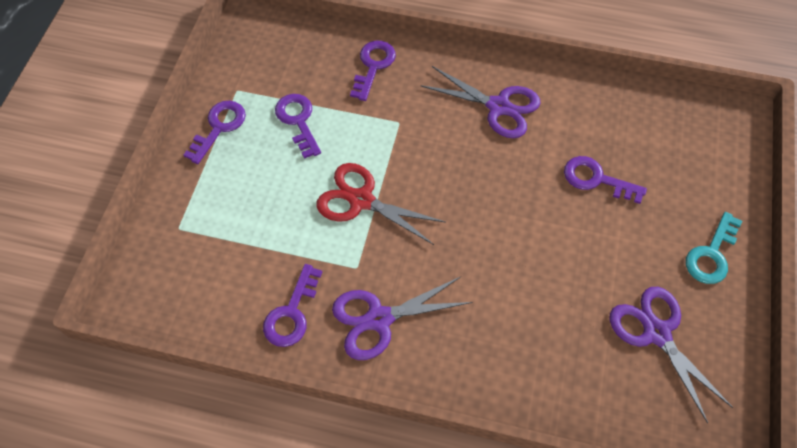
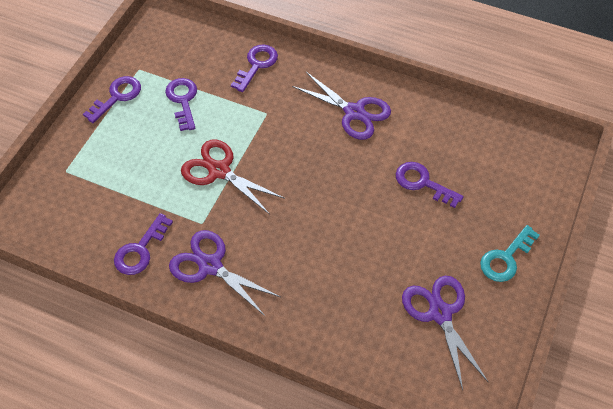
camera: 10 degrees right, 5 degrees down
purple scissors [332,277,473,360] -> purple scissors turned 45 degrees clockwise [169,230,281,316]

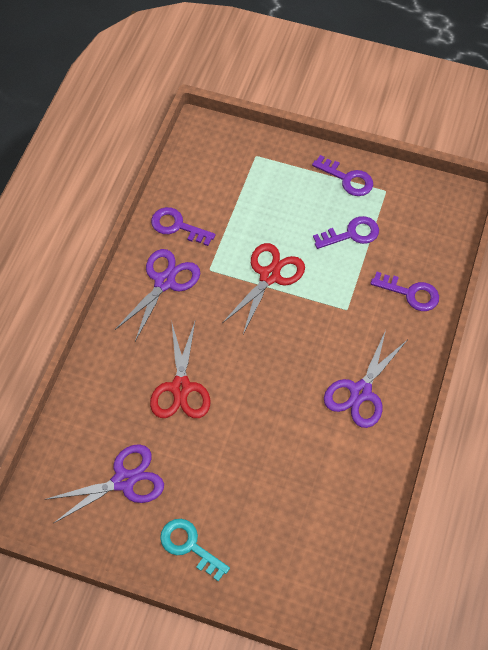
camera: 85 degrees right, 5 degrees up
purple key [396,162,464,208] -> none
none -> red scissors [150,320,211,418]

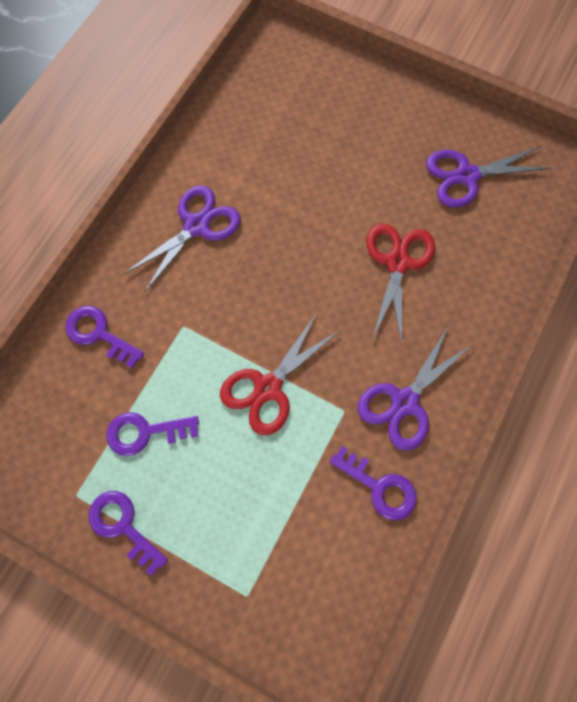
camera: 170 degrees left, 10 degrees up
turquoise key [160,519,230,581] -> none

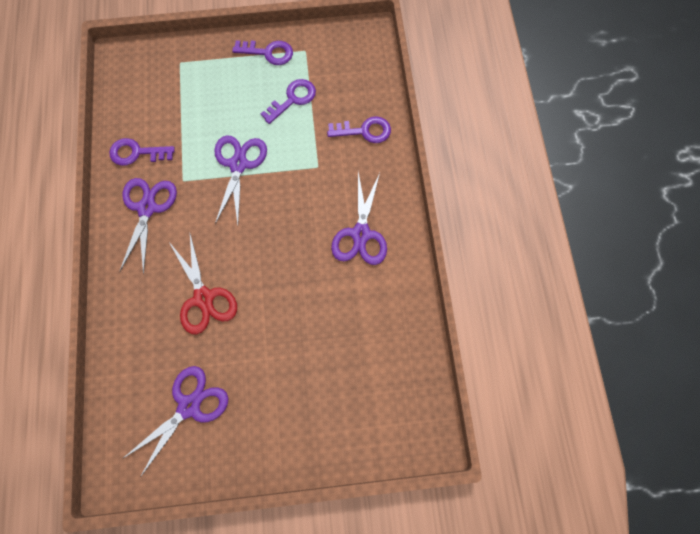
camera: 145 degrees right, 0 degrees up
red scissors [220,313,340,436] -> purple scissors [214,135,267,225]

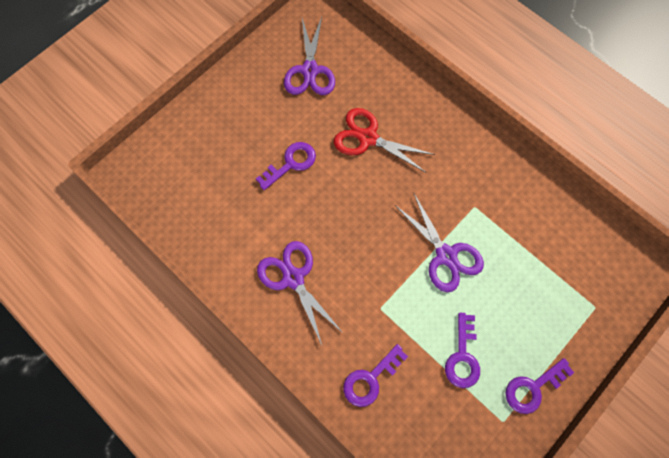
camera: 140 degrees right, 0 degrees up
purple key [109,138,175,166] -> purple key moved to [256,142,316,190]
purple scissors [120,178,177,274] -> none

